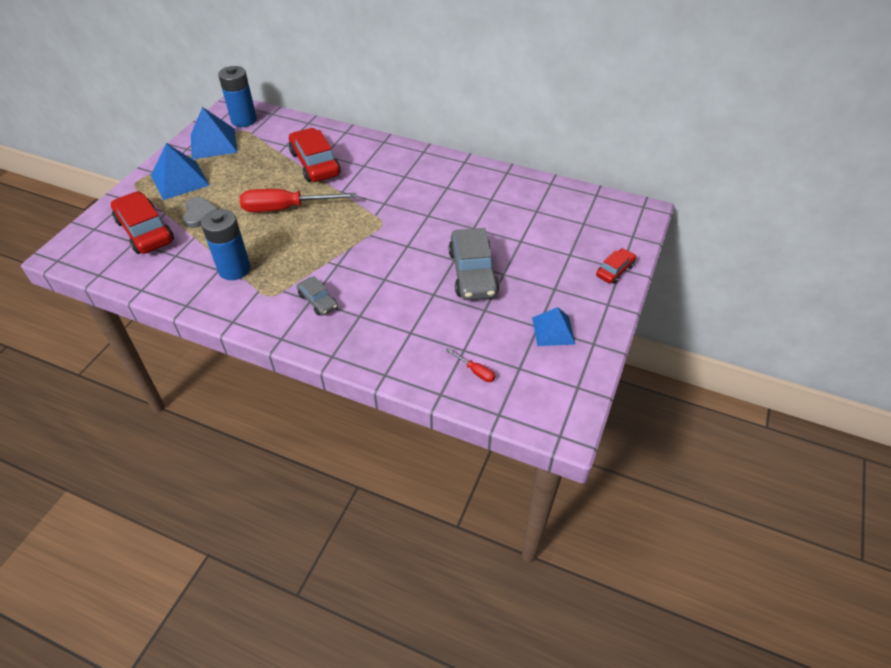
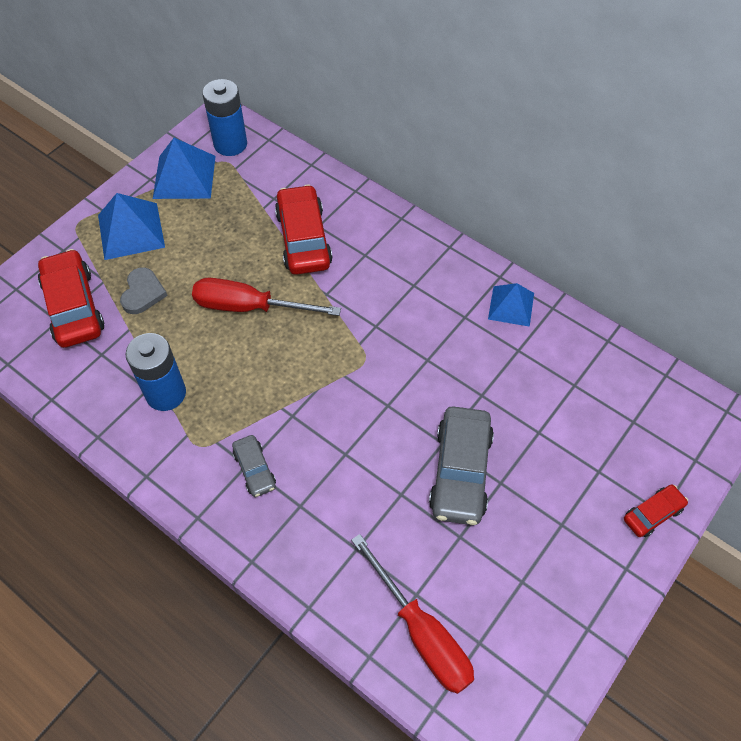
camera: 15 degrees right, 10 degrees up
red screwdriver [445,348,495,382] -> red screwdriver [351,534,474,694], size x2.35
blue pyramid [532,307,575,346] -> blue pyramid moved to [488,283,534,327]

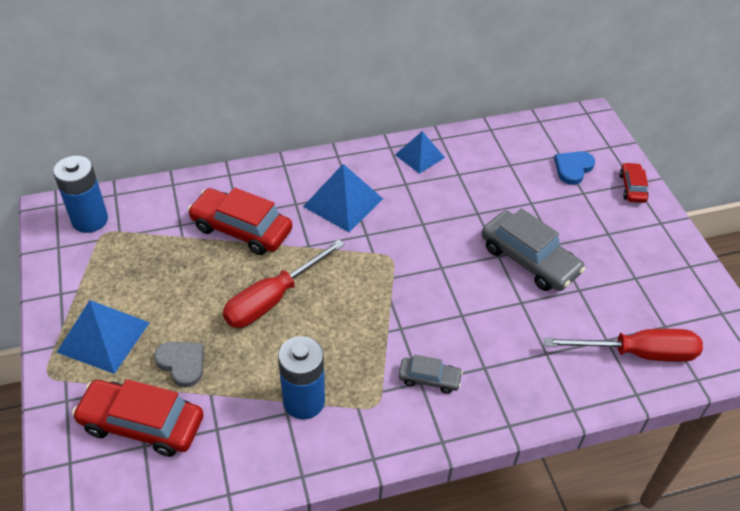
camera: 55 degrees left, 10 degrees down
blue pyramid [153,138,216,199] -> blue pyramid moved to [303,164,383,232]
none -> blue heart [554,151,595,185]

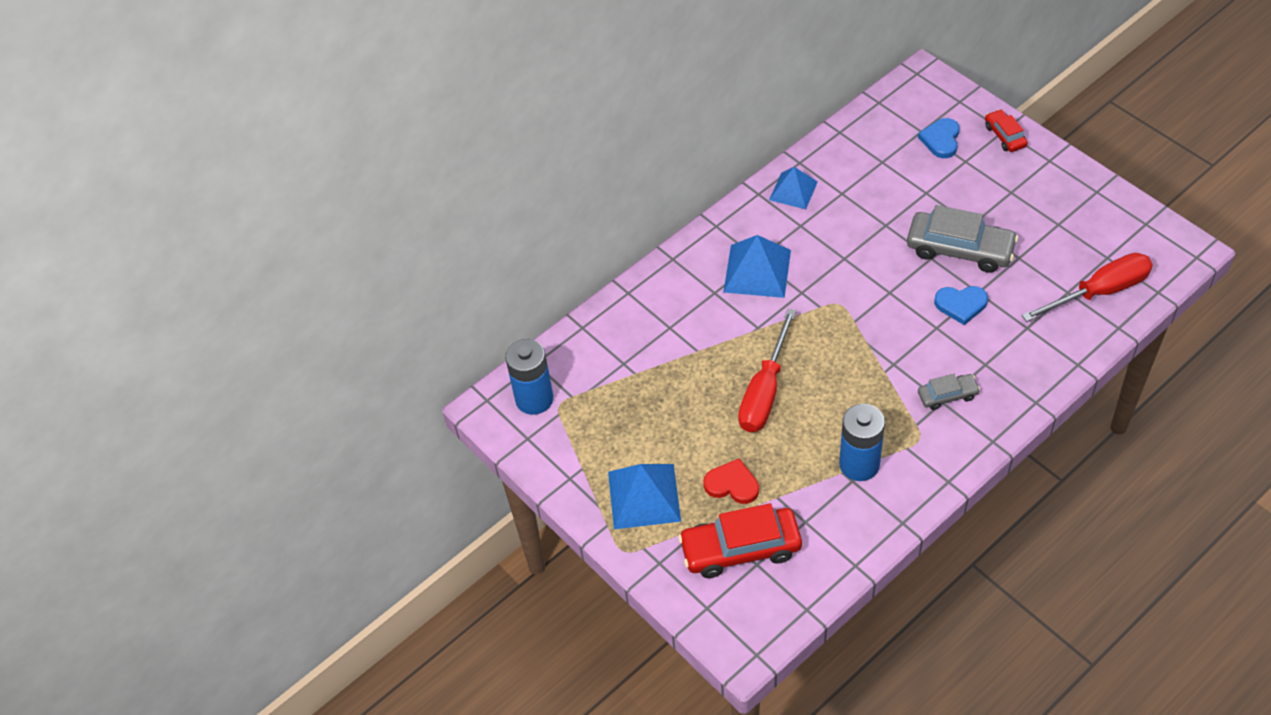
camera: 20 degrees left, 5 degrees up
grey heart [154,342,204,388] -> red heart [703,458,759,504]
red car [188,188,292,255] -> none
none -> blue heart [934,286,988,325]

